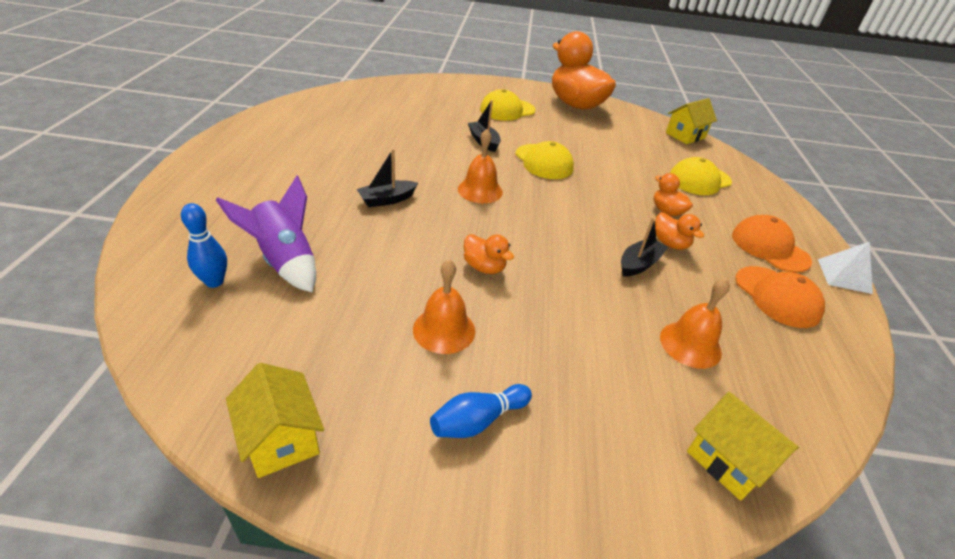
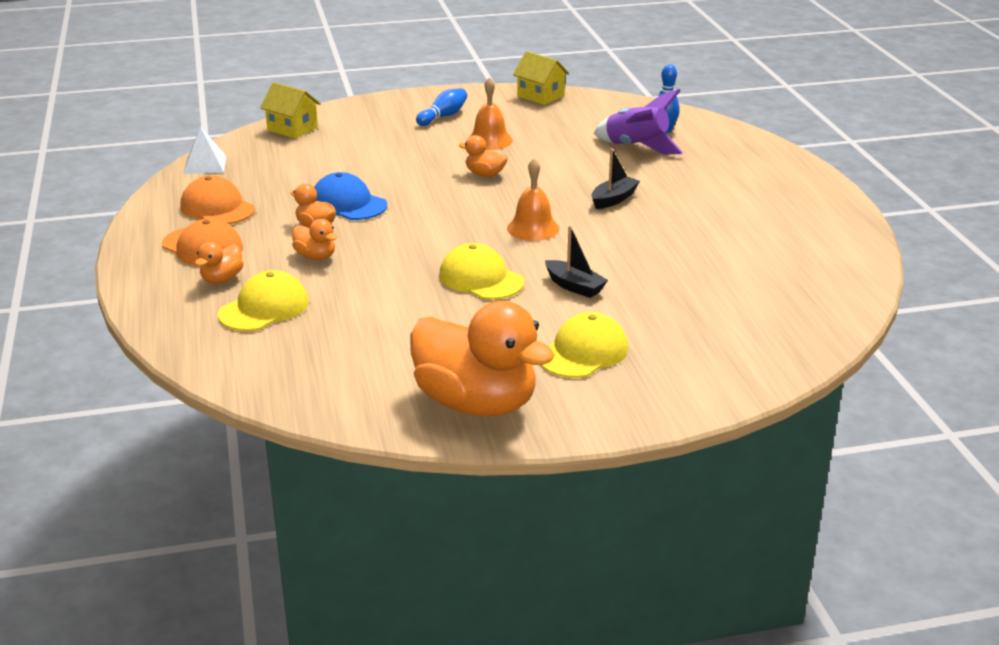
camera: 165 degrees right, 10 degrees down
black boat [621,217,668,277] -> blue cap [314,172,387,220]
orange bell [660,278,730,369] -> none
yellow house [666,98,717,144] -> none
white pyramid [818,242,873,294] -> white pyramid moved to [184,127,226,174]
none -> orange duck [195,242,244,283]

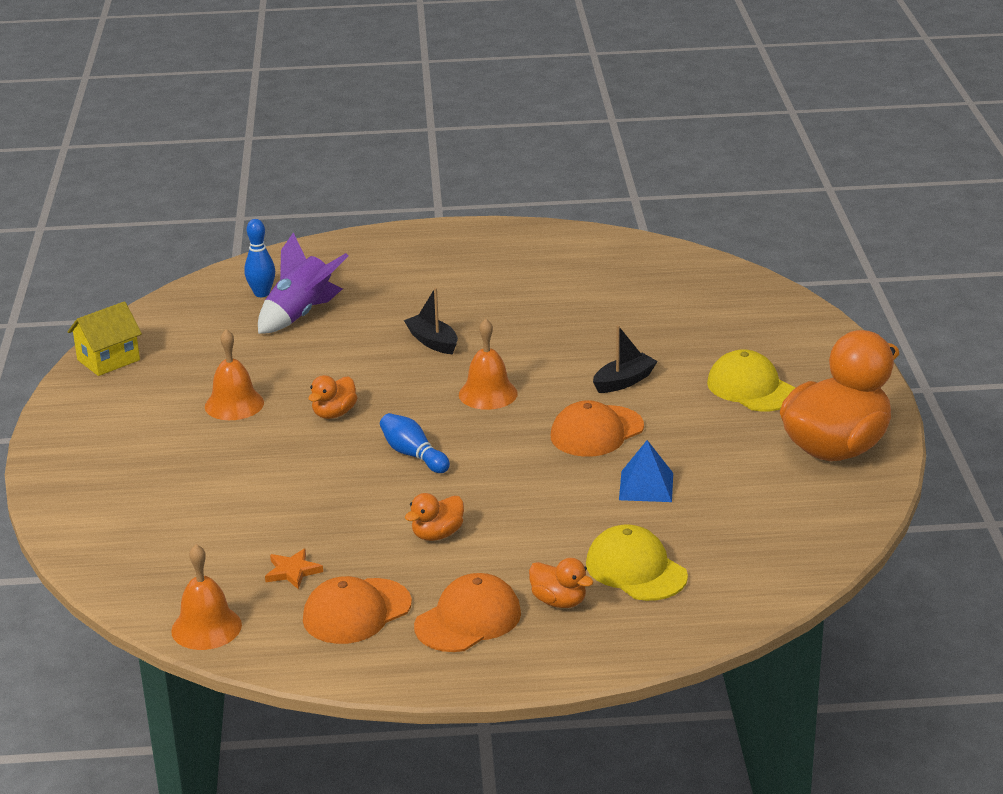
camera: 80 degrees left, 0 degrees up
white pyramid [184,127,226,174] -> orange bell [171,544,242,650]
yellow house [260,82,321,139] -> none
orange duck [292,219,338,260] -> none
blue cap [314,172,387,220] -> none
blue bowling pin [416,88,467,126] -> blue bowling pin moved to [380,413,450,473]
yellow cap [439,243,524,300] -> orange cap [551,400,644,457]
none -> orange star [265,548,323,589]
none -> blue pyramid [619,440,673,502]

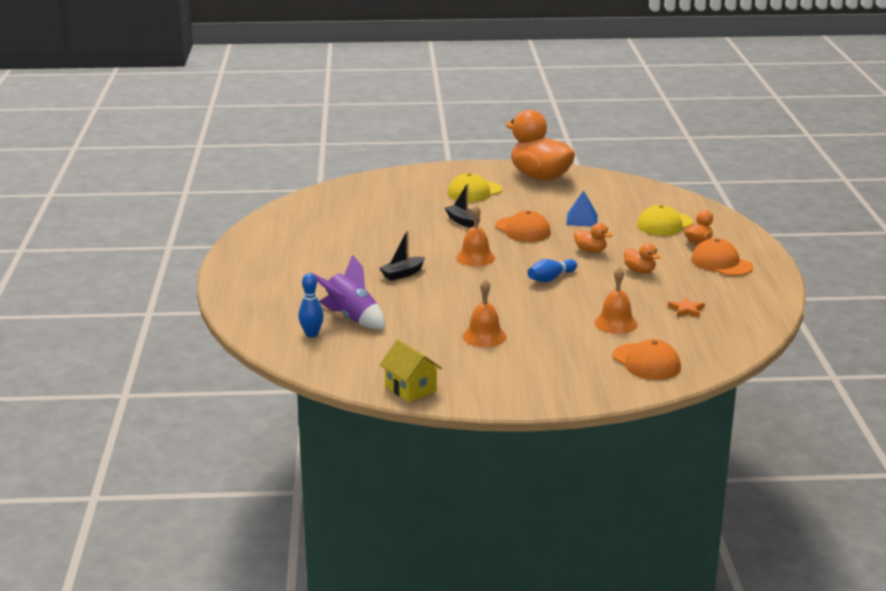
camera: 90 degrees left, 5 degrees down
orange bell [171,544,242,650] -> orange bell moved to [594,266,638,334]
orange cap [303,576,412,644] -> orange cap moved to [612,339,681,380]
orange duck [308,375,358,419] -> orange duck moved to [574,223,613,253]

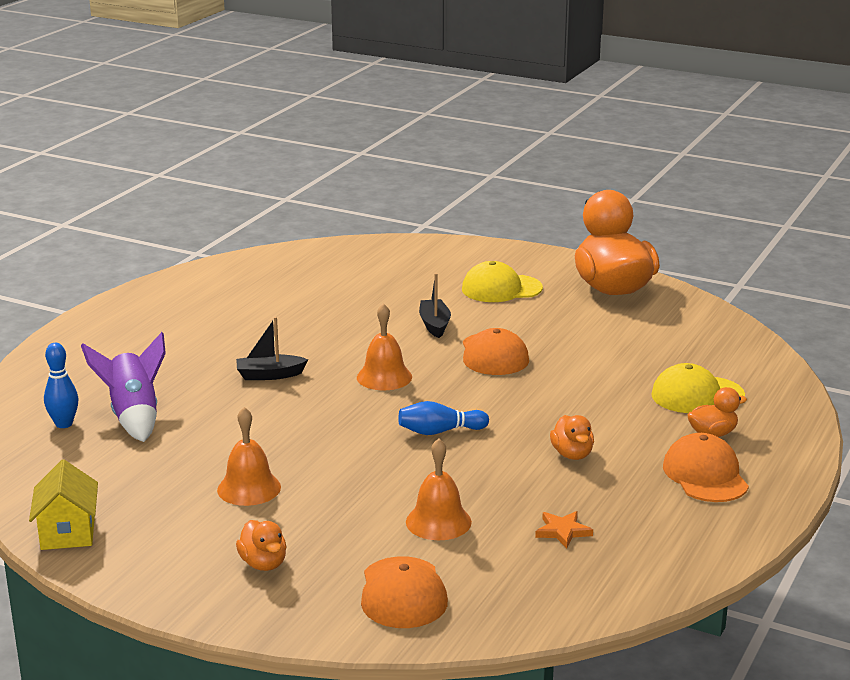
camera: 30 degrees right, 0 degrees up
blue pyramid [566,190,598,227] -> none
orange duck [574,223,613,253] -> orange duck moved to [236,520,287,571]

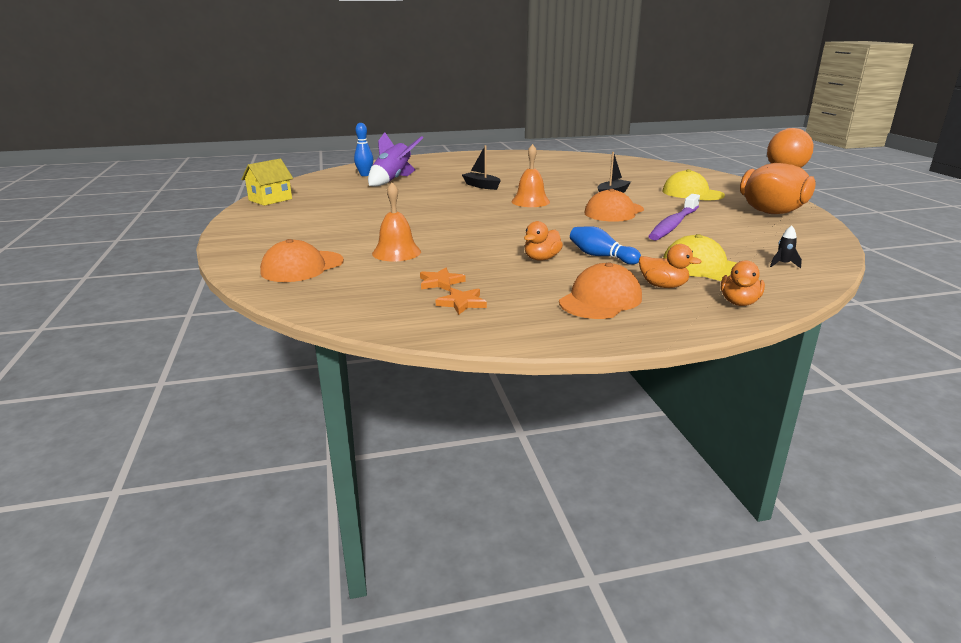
camera: 50 degrees right, 0 degrees up
orange bell [217,407,281,506] -> none
orange duck [236,520,287,571] -> orange duck moved to [721,260,765,306]
blue bowling pin [398,401,489,435] -> blue bowling pin moved to [570,226,641,265]
none -> orange star [436,288,487,315]
none -> purple toothbrush [649,194,700,240]
none -> black rocket [770,226,802,268]

